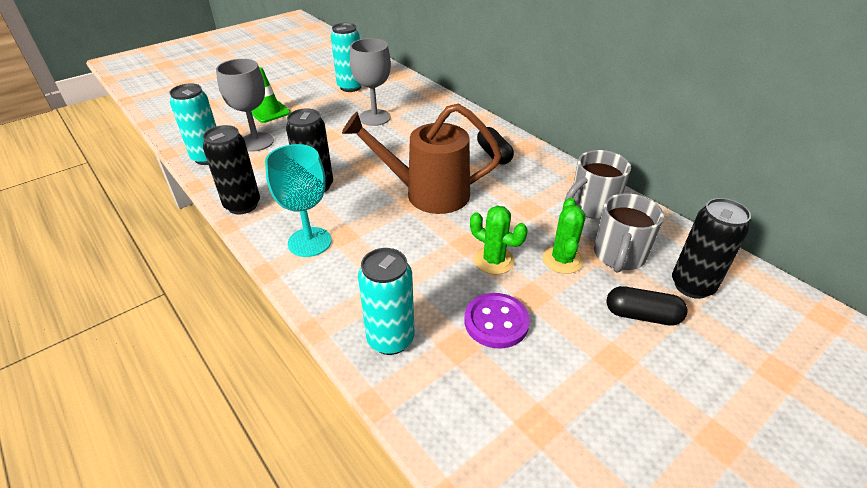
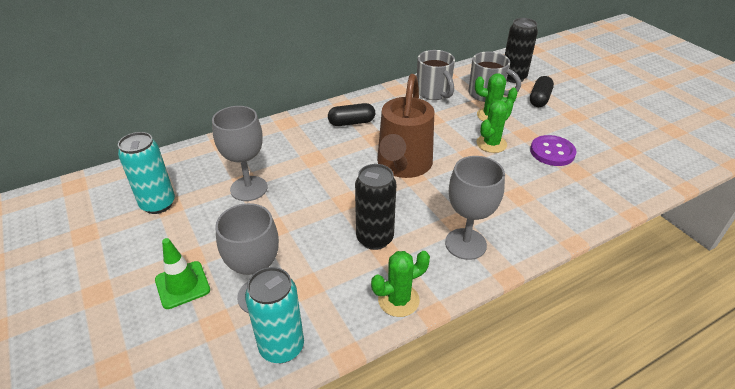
camera: 80 degrees left, 0 degrees up
black can [203,125,260,214] -> green cactus [371,251,430,317]
turquoise goblet [265,144,332,257] -> grey goblet [445,156,505,260]
turquoise can [358,248,414,355] -> none

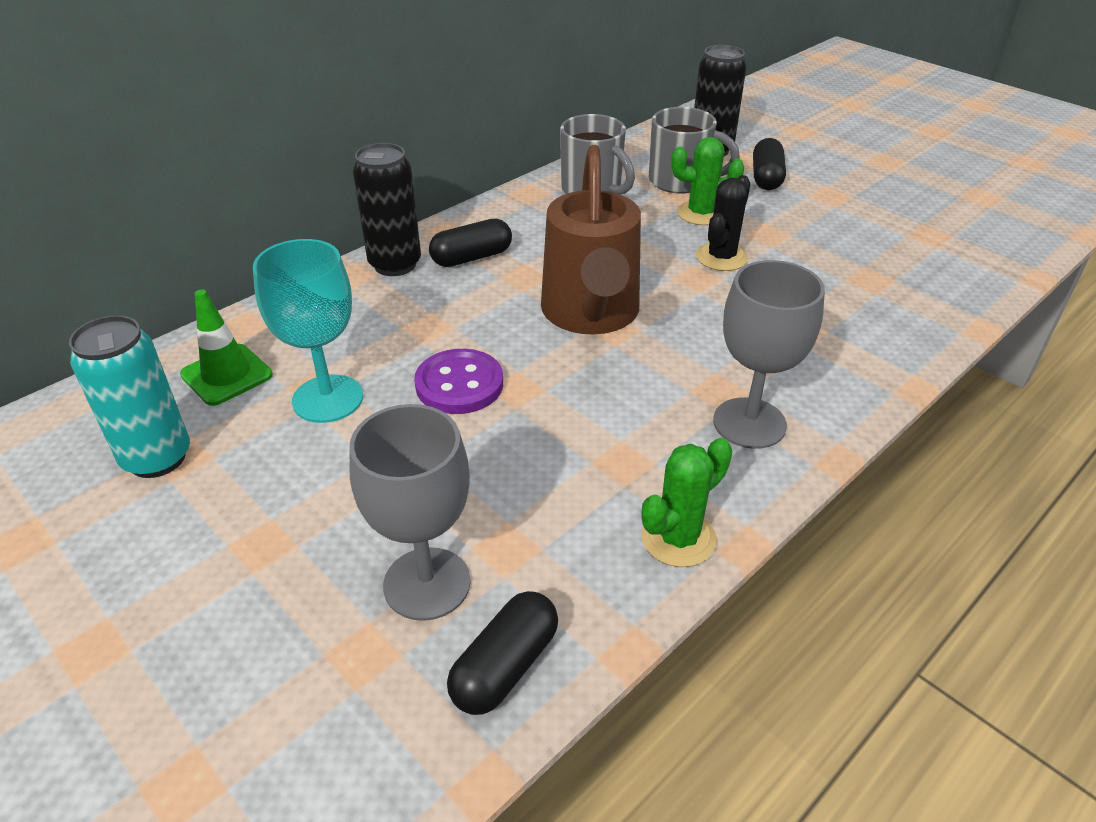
camera: 15 degrees left, 0 degrees up
green traffic cone [155,238,210,309] -> green traffic cone moved to [180,290,273,406]
grey goblet [212,106,268,201] -> turquoise goblet [253,239,363,423]
turquoise can [245,267,304,363] -> black capsule [447,591,558,715]
black can [355,164,396,250] -> black can moved to [353,143,421,276]
green cactus [477,99,513,153] -> black cactus [696,175,750,271]
purple button [530,135,577,166] -> purple button moved to [414,349,503,414]

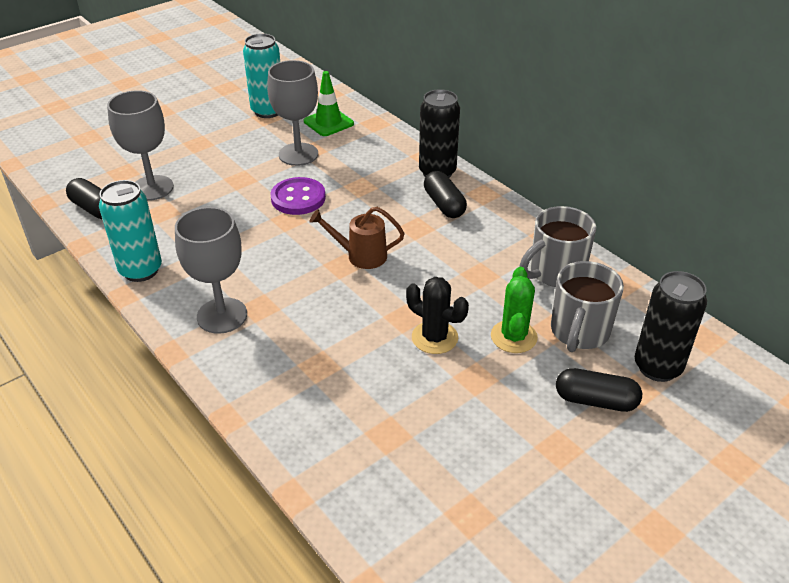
camera: 95 degrees right, 0 degrees up
turquoise goblet [253,239,363,423] -> grey goblet [267,60,318,166]
brown watering can [541,145,641,335] -> brown watering can [309,207,404,269], size x0.52
green cactus [641,438,733,567] -> turquoise can [99,180,162,282]

